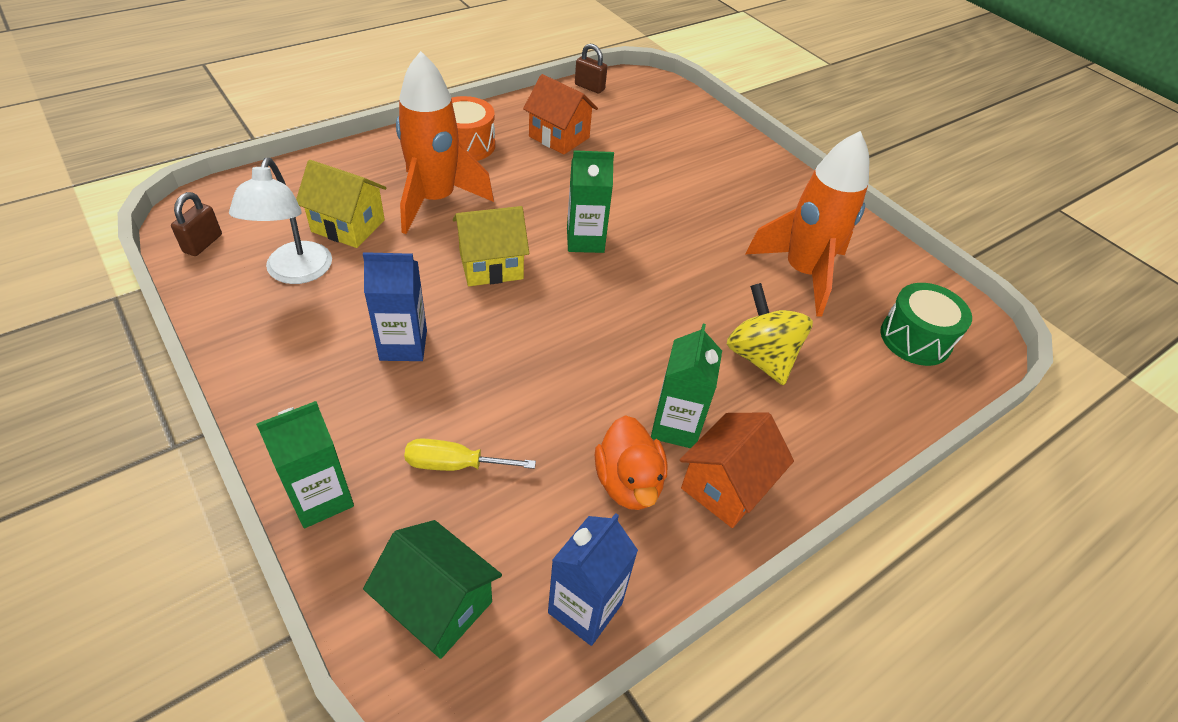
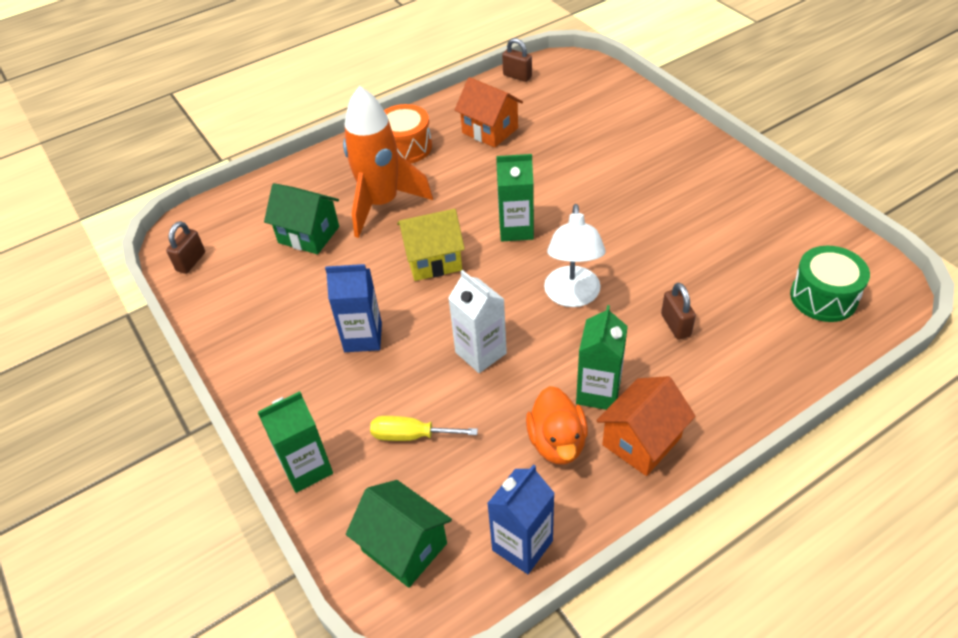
camera: 10 degrees right, 0 degrees up
white lamp [229,158,332,284] -> white lamp moved to [544,204,606,307]
yellow house [296,160,387,248] -> green house [264,183,339,254]
yellow spinning top [727,283,813,385] -> brown padlock [661,283,696,340]
orange rocket [745,131,869,317] -> none
none -> white carton [448,270,507,373]

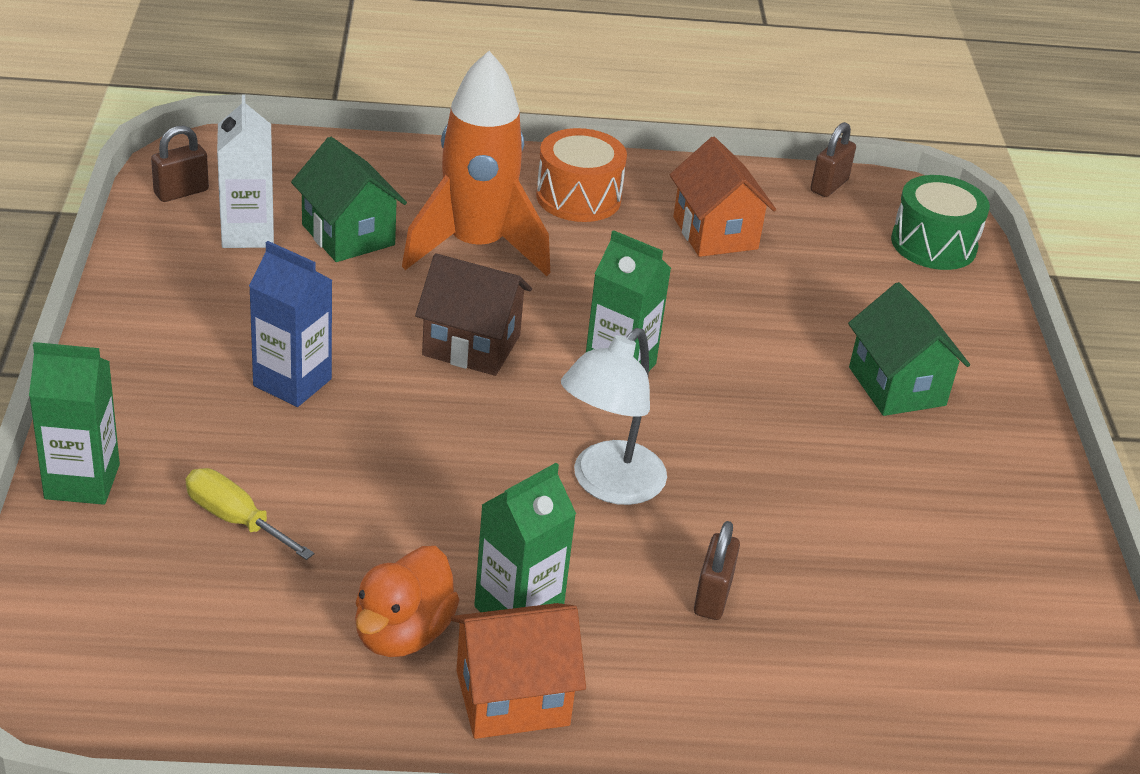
camera: 25 degrees right, 10 degrees down
green house [346,480,452,588] -> green house moved to [848,282,970,416]
yellow house [397,209,465,281] -> brown house [415,253,532,376]
white carton [448,270,507,373] -> white carton moved to [217,95,274,248]
blue carton [487,464,555,574] -> none
brown padlock [502,38,532,82] -> brown padlock turned 60 degrees clockwise [810,122,856,197]
green drum [790,246,870,322] -> green drum moved to [891,175,990,270]

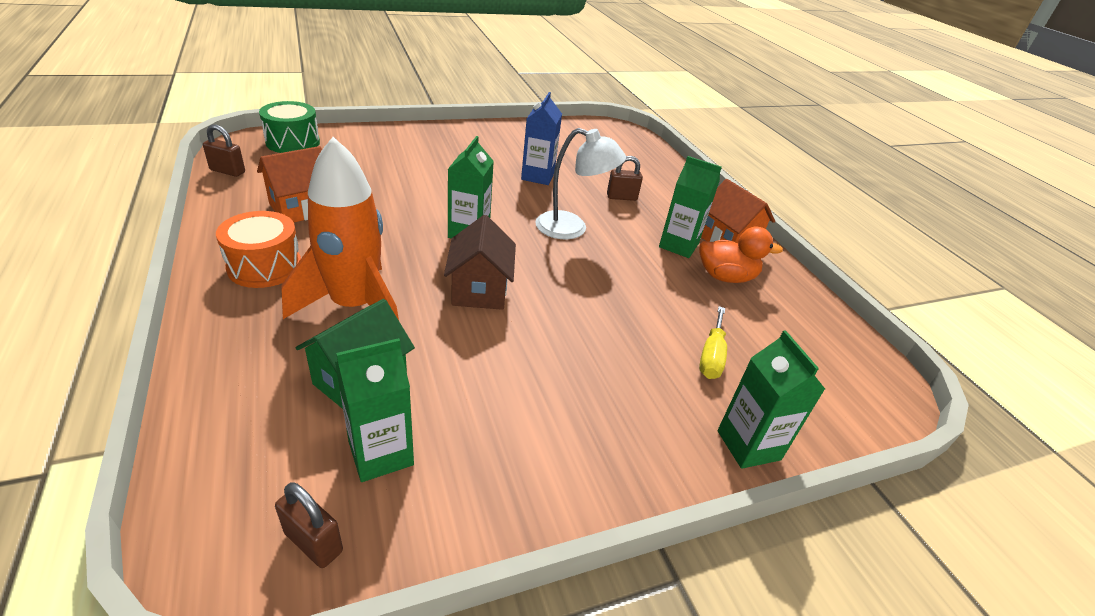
camera: 110 degrees left, 0 degrees up
white carton [217,95,274,248] -> green carton [335,338,414,482]
blue carton [249,241,332,407] -> blue carton moved to [521,92,562,185]
green house [848,282,970,416] -> none

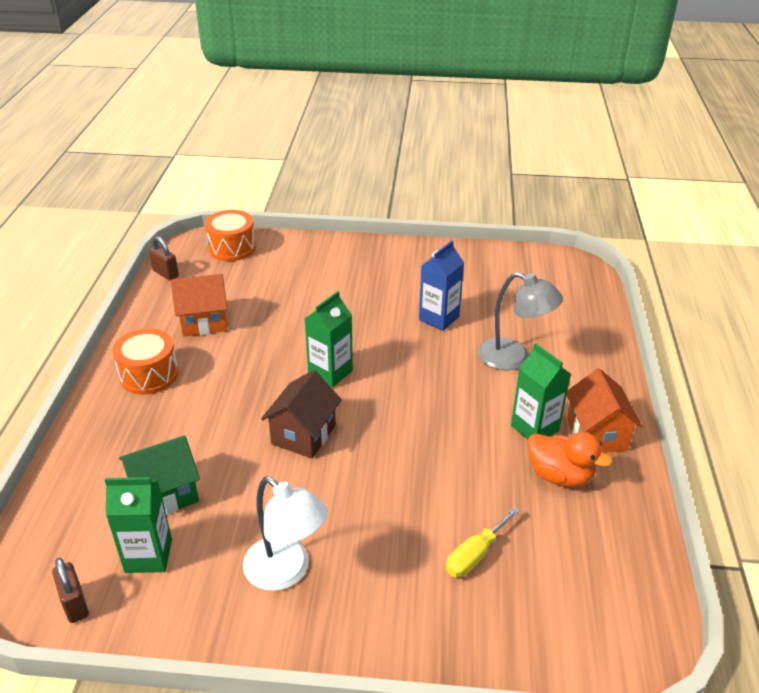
camera: 30 degrees right, 0 degrees up
green drum [259,101,320,153] -> orange drum [205,210,256,261]
orange rocket [281,137,399,320] -> none
white lamp [535,128,626,239] -> white lamp moved to [243,477,328,591]
brown padlock [607,156,643,201] -> grey lamp [478,272,563,371]
green carton [717,330,825,469] -> none

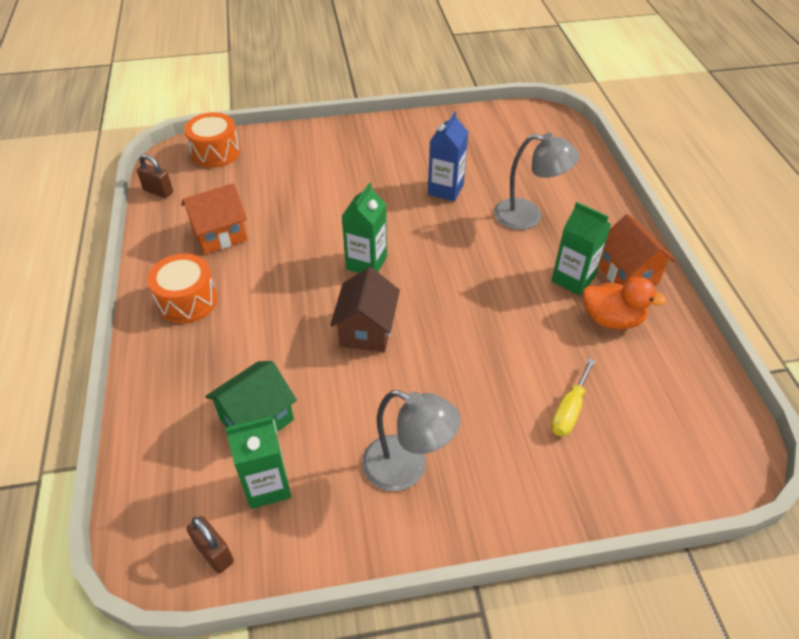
camera: 15 degrees left, 10 degrees up
white lamp [243,477,328,591] -> grey lamp [362,390,461,491]

